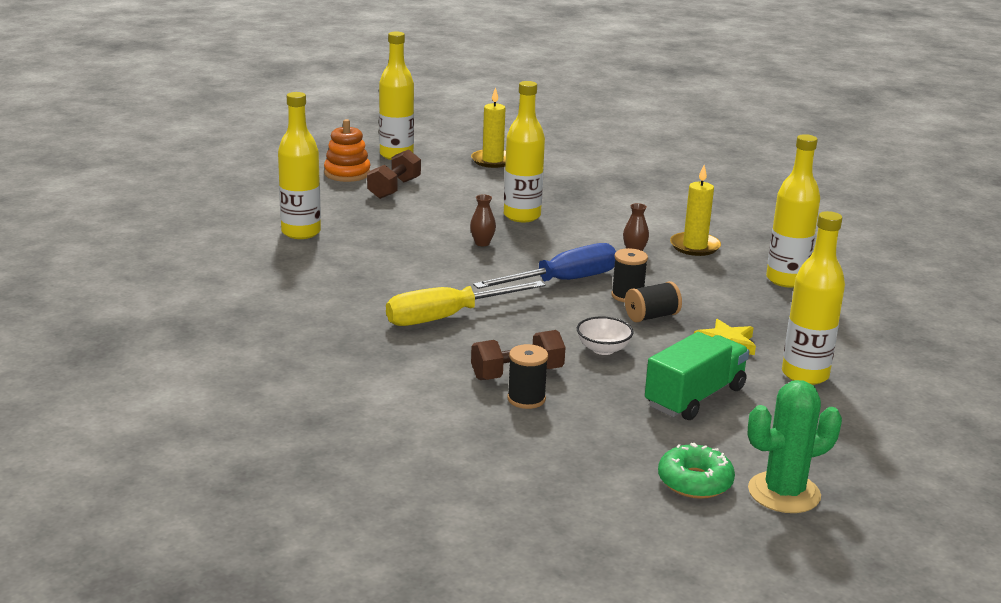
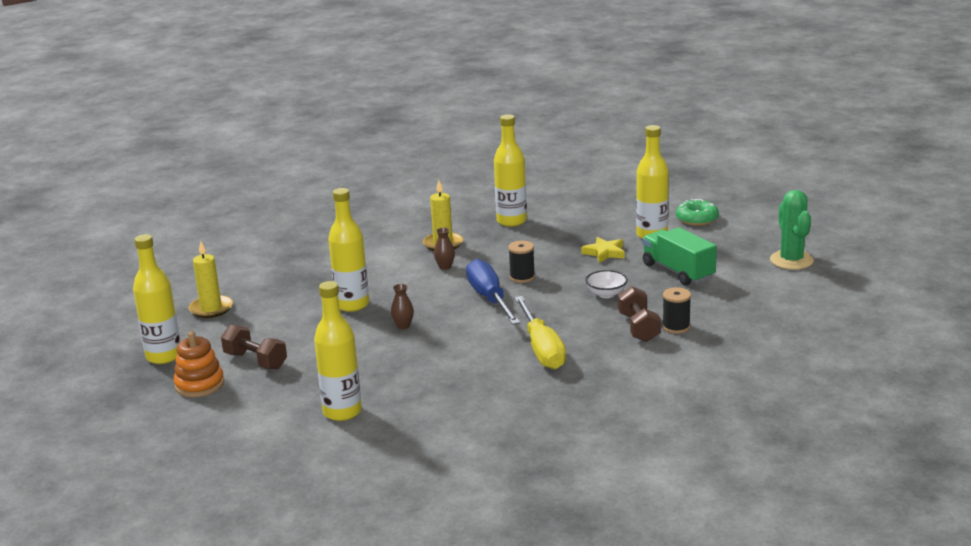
camera: 75 degrees left, 0 degrees up
black spool [625,281,682,323] -> none
green donut [658,443,735,499] -> green donut moved to [676,199,719,226]

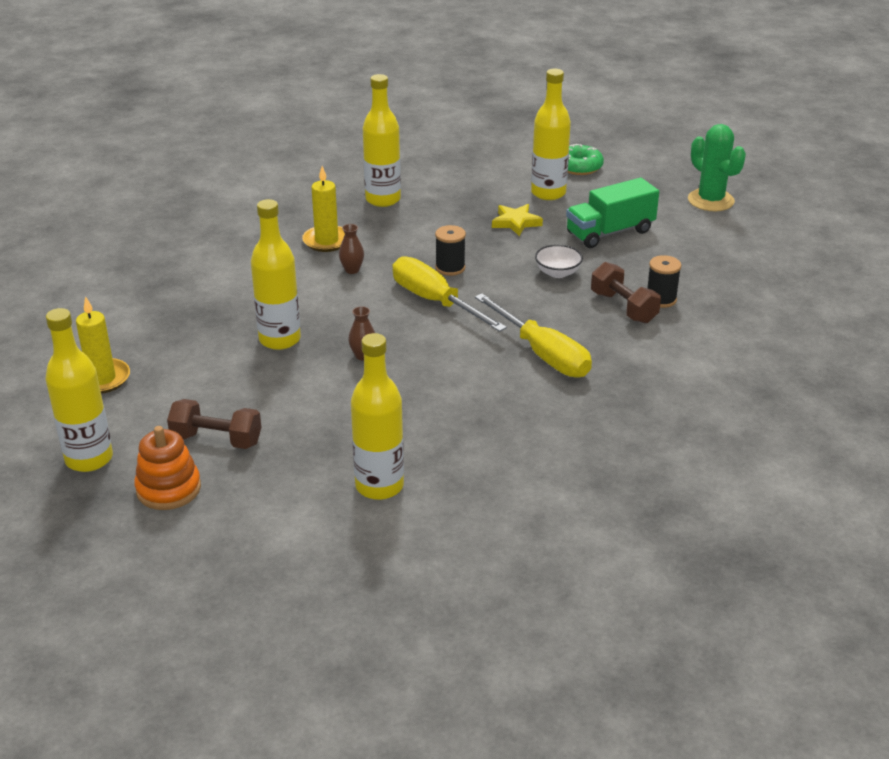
camera: 25 degrees left, 10 degrees up
blue screwdriver [466,259,520,325] -> yellow screwdriver [392,256,507,332]
green truck [642,227,717,285] -> green truck turned 60 degrees counterclockwise [566,178,659,248]

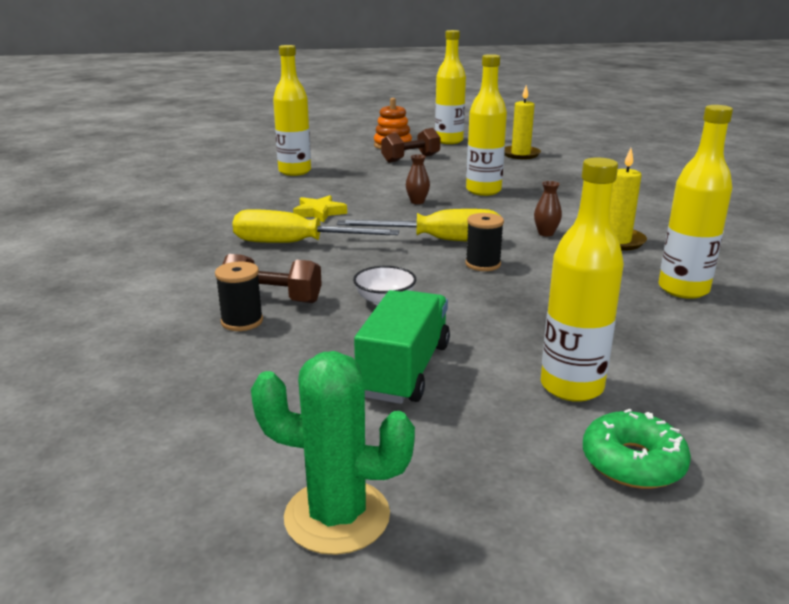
camera: 135 degrees right, 10 degrees down
yellow star [492,204,543,236] -> yellow star moved to [293,195,347,223]

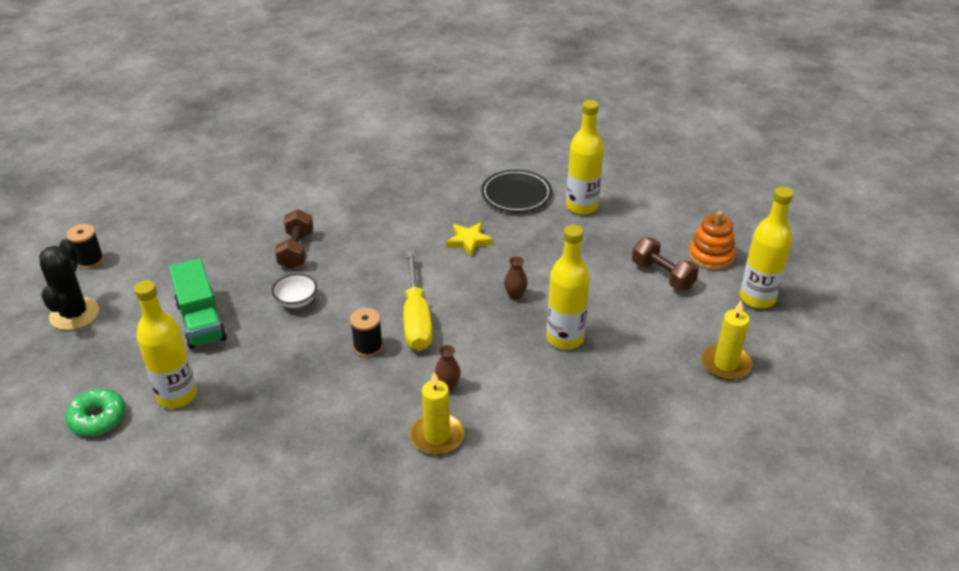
camera: 80 degrees right, 15 degrees up
black spool [215,262,263,331] -> black spool moved to [66,224,104,269]
yellow screwdriver [232,209,399,243] -> none
green cactus [251,351,415,555] -> black cactus [39,239,99,330]
green truck [354,290,450,404] -> green truck turned 60 degrees clockwise [169,258,227,349]
yellow bottle [659,105,733,299] -> none
none -> black plate [481,170,552,212]

